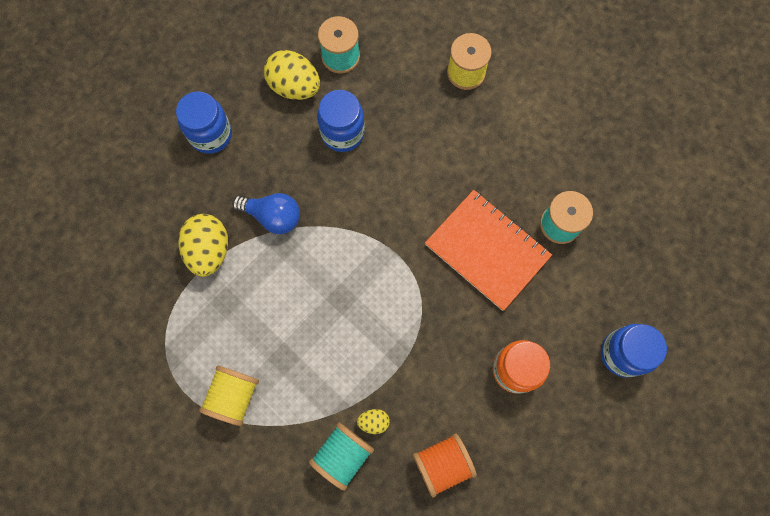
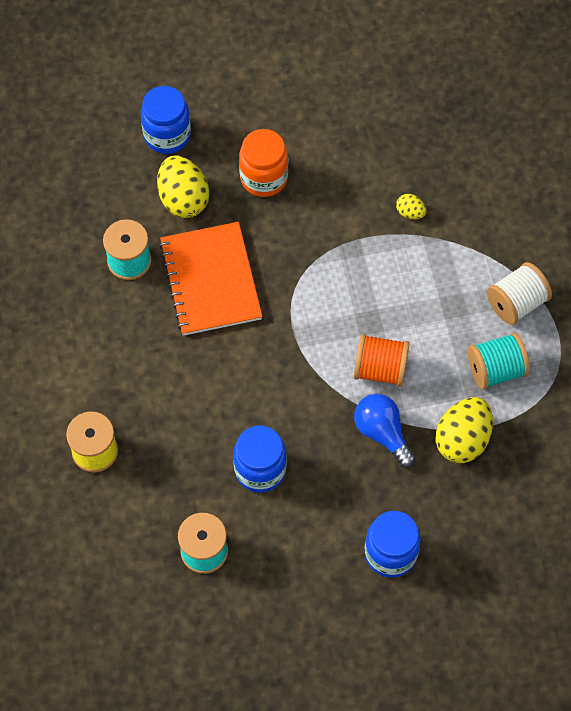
camera: 145 degrees left, 10 degrees down
yellow spool [199,365,259,426] -> white spool [487,262,552,325]
yellow egg [264,50,320,100] -> yellow egg moved to [157,156,209,218]
turquoise spool [309,422,374,491] -> turquoise spool moved to [468,332,530,390]
orange spool [413,434,477,497] -> orange spool moved to [354,334,410,387]

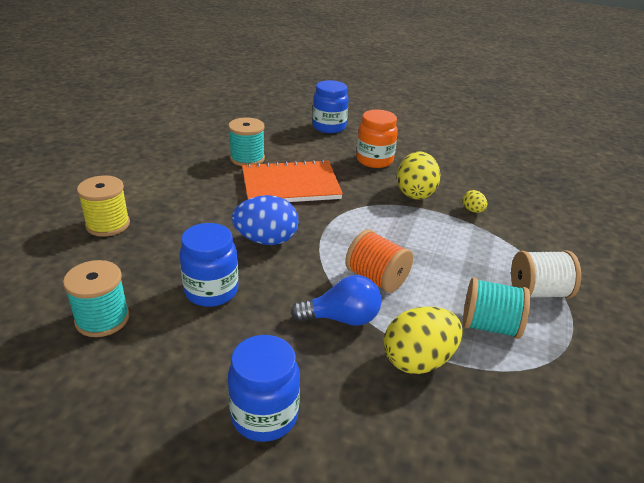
camera: 30 degrees right, 30 degrees down
yellow egg [157,156,209,218] -> yellow egg moved to [397,152,440,199]
orange notebook [159,222,262,336] -> orange notebook turned 60 degrees clockwise [242,159,343,202]
blue light bulb [354,394,416,468] -> blue light bulb turned 90 degrees clockwise [291,275,381,326]
none -> blue egg [232,195,298,245]

